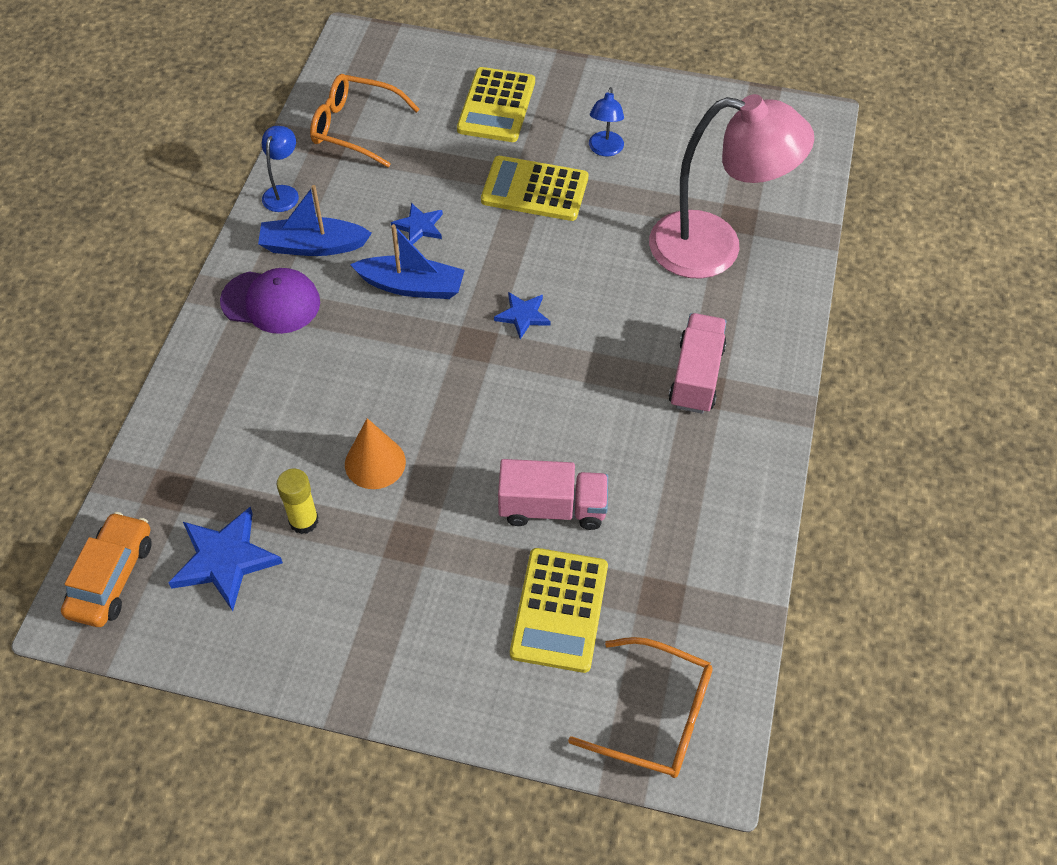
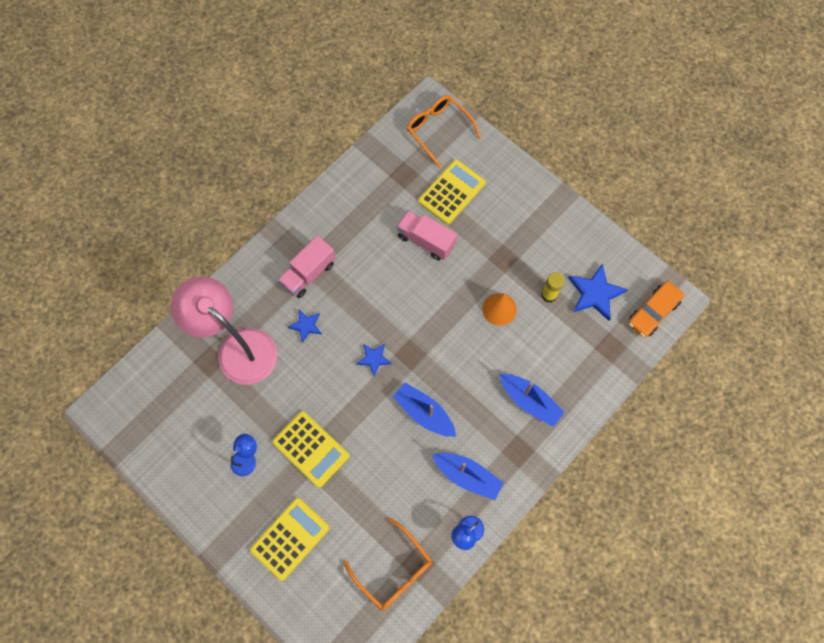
camera: 150 degrees left, 15 degrees up
purple cap [220,268,320,334] -> none
blue star [391,203,443,244] -> blue star moved to [288,310,322,343]
none -> blue boat [499,374,564,427]

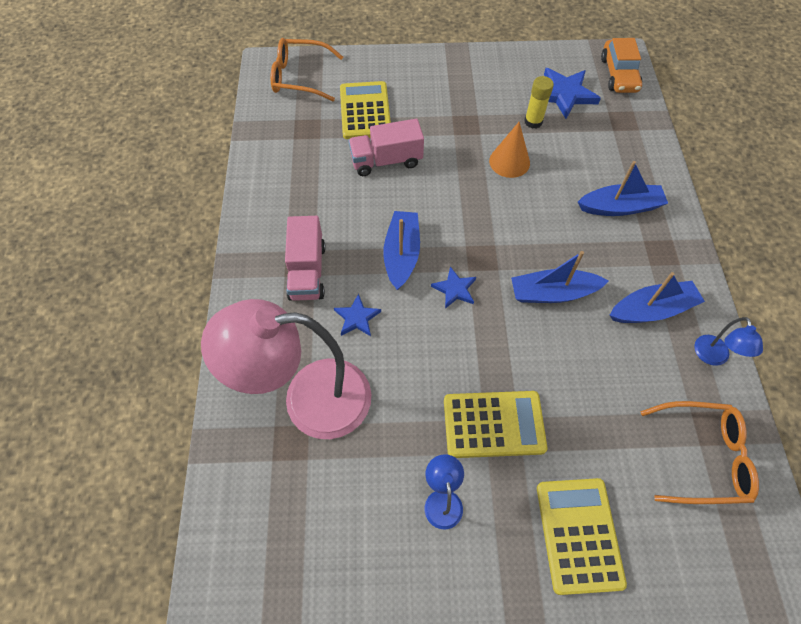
camera: 45 degrees left, 10 degrees down
none -> blue boat [383,211,420,290]

